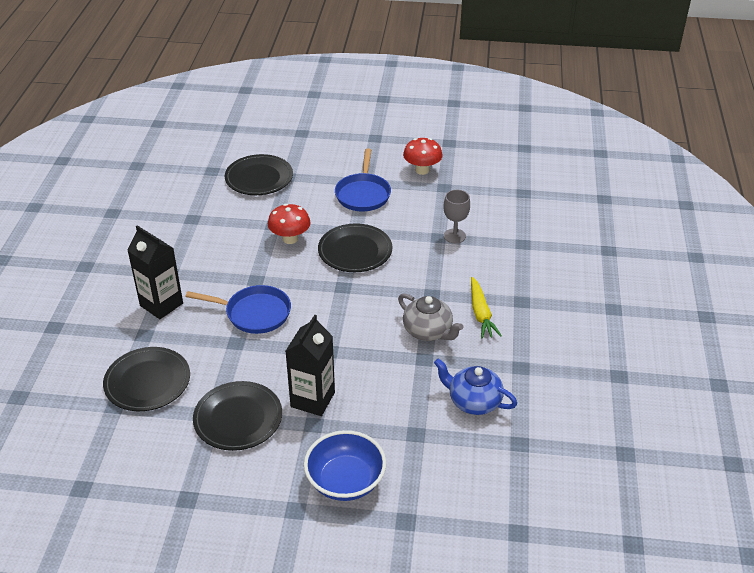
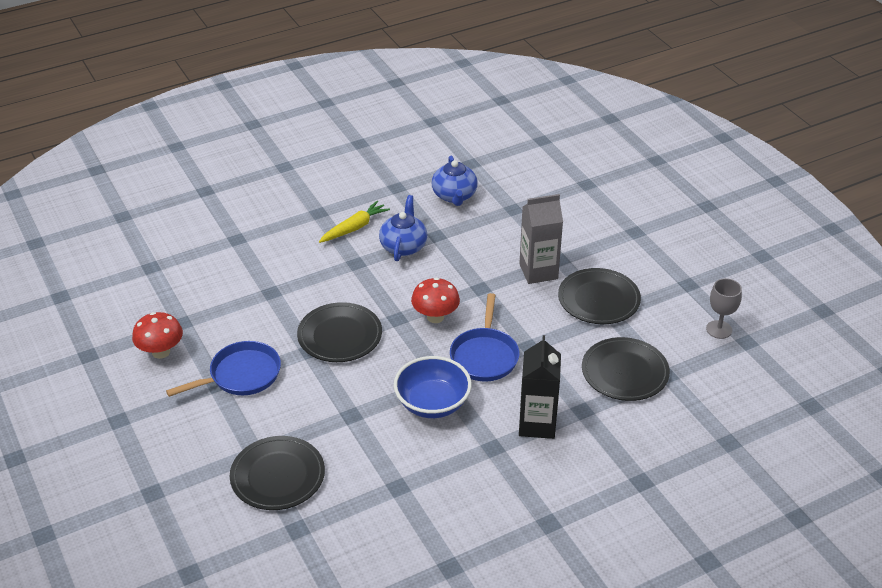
camera: 125 degrees left, 0 degrees up
blue pan [185,285,291,334] -> blue pan turned 150 degrees counterclockwise [450,293,520,381]
red mushroom [268,204,310,244] -> red mushroom moved to [411,277,460,323]
black carton [286,315,335,416] -> grey carton [519,194,563,284]
blue bowl [304,430,386,501] -> blue bowl moved to [394,356,472,418]
grey teapot [398,294,463,341] -> blue teapot [379,195,427,261]
grey goblet [443,190,470,243] -> grey goblet moved to [706,278,742,339]

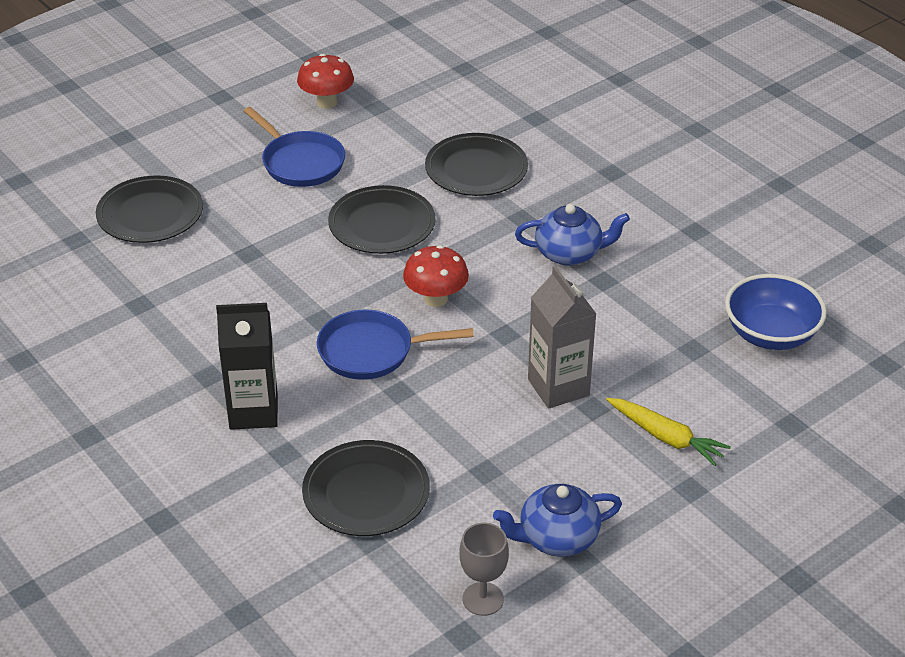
camera: 80 degrees right, 0 degrees up
yellow carrot [319,201,390,243] -> yellow carrot moved to [606,398,731,466]
blue bowl [394,356,472,418] -> blue bowl moved to [725,274,827,350]
blue teapot [432,155,478,206] -> blue teapot moved to [493,484,622,557]
black plate [558,268,641,324] -> black plate moved to [425,133,528,196]

